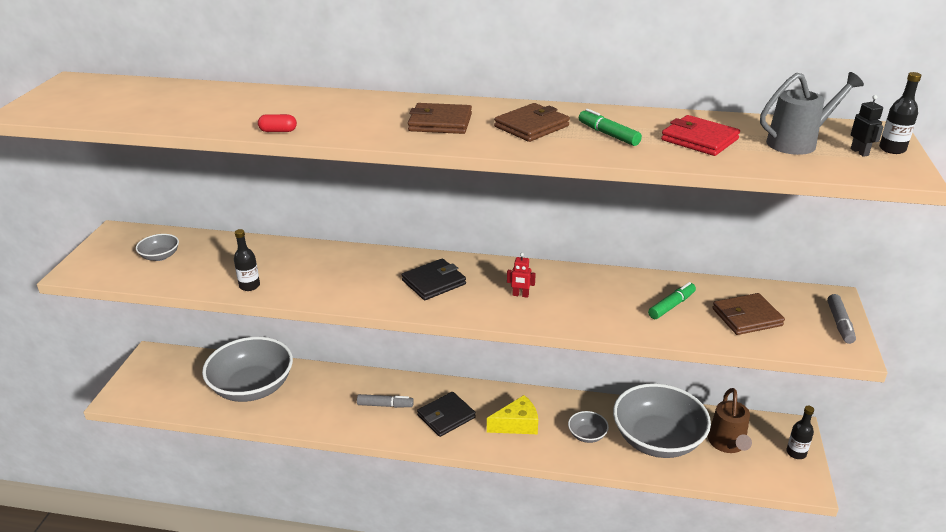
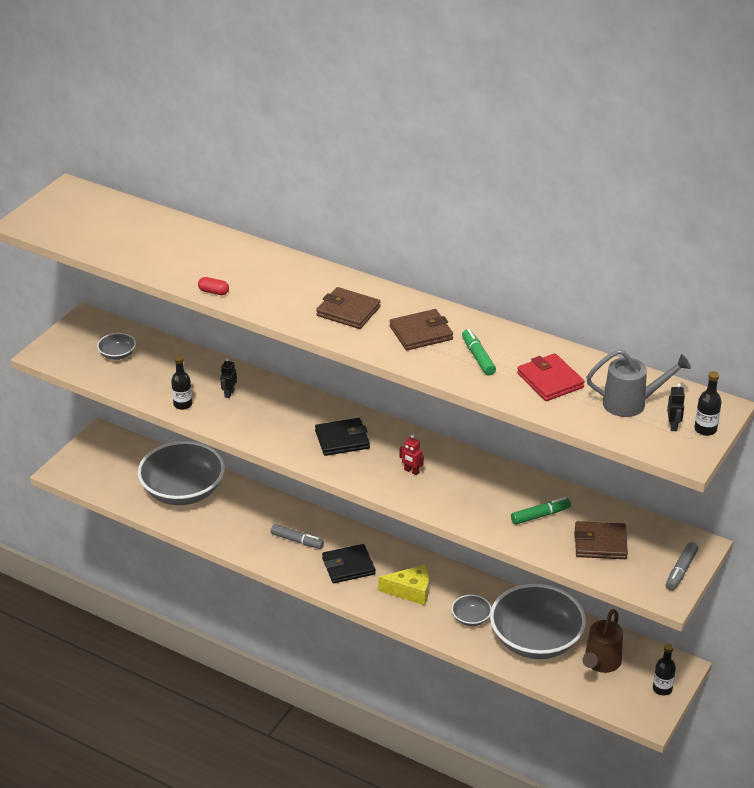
camera: 20 degrees right, 5 degrees up
none -> black robot [220,358,237,398]

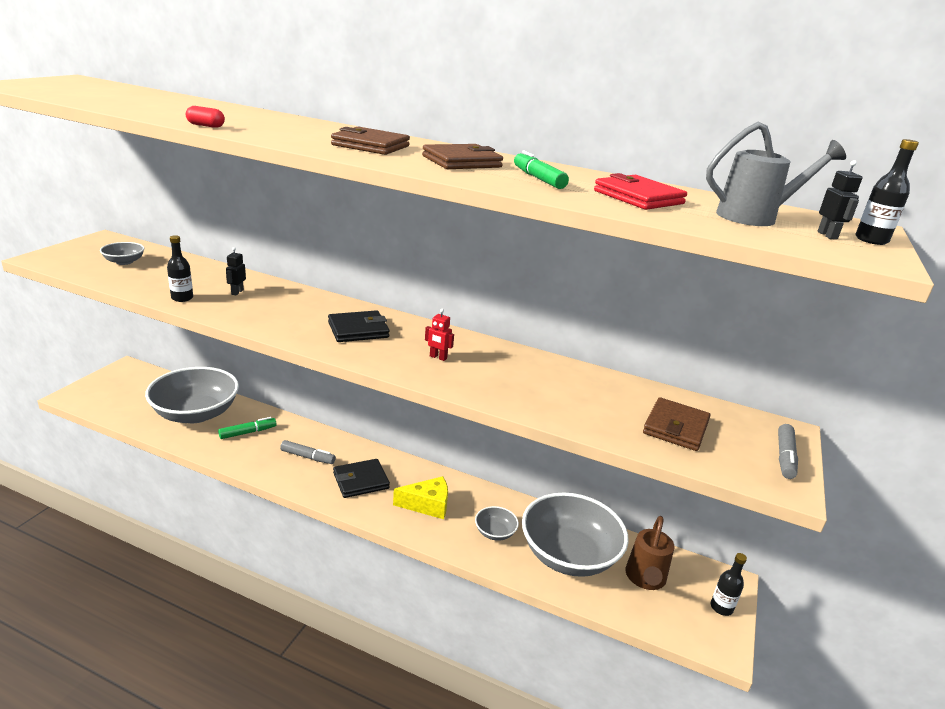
camera: 10 degrees left, 10 degrees down
green marker [511,497,571,525] -> green marker moved to [218,417,276,439]
brown wallet [574,521,628,559] -> brown wallet turned 60 degrees counterclockwise [643,397,710,451]

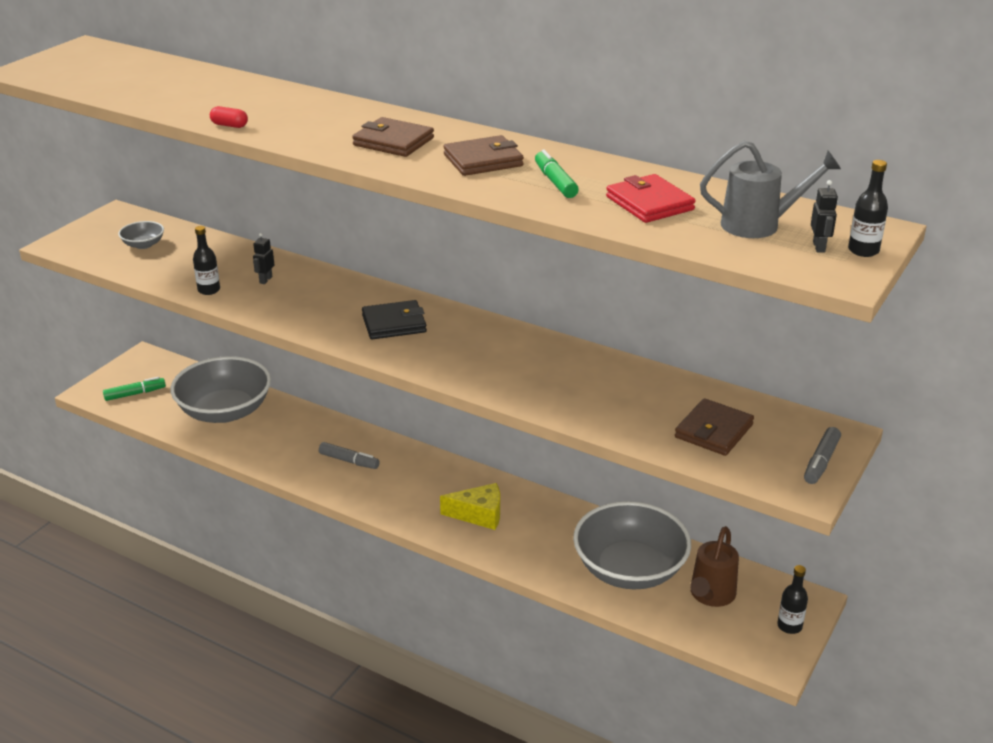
camera: 10 degrees right, 5 degrees up
green marker [218,417,276,439] -> green marker moved to [103,377,166,401]
black wallet [333,459,390,498] -> none
red robot [425,309,454,361] -> none
grey bowl [475,506,519,541] -> none

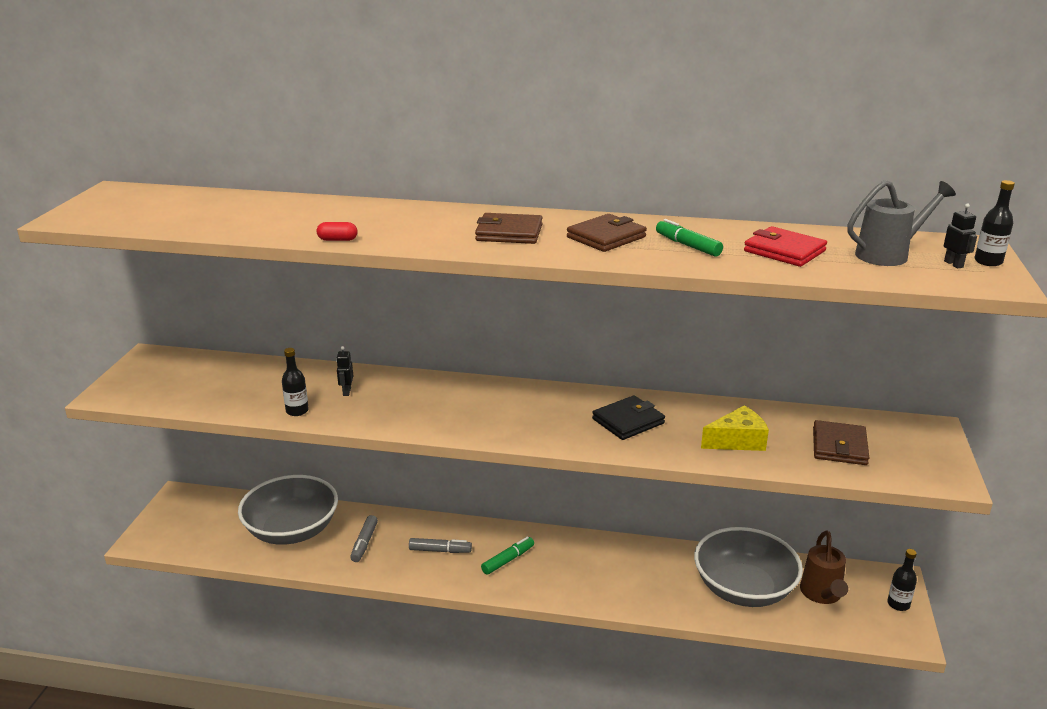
camera: 20 degrees left, 5 degrees down
green marker [103,377,166,401] -> green marker moved to [481,537,534,575]
grey bowl [118,221,164,249] -> none
black wallet [362,300,427,339] -> black wallet moved to [592,395,665,440]
yellow cheese [440,483,500,530] -> yellow cheese moved to [701,406,769,451]
grey marker [804,427,841,484] -> grey marker moved to [350,515,378,562]

